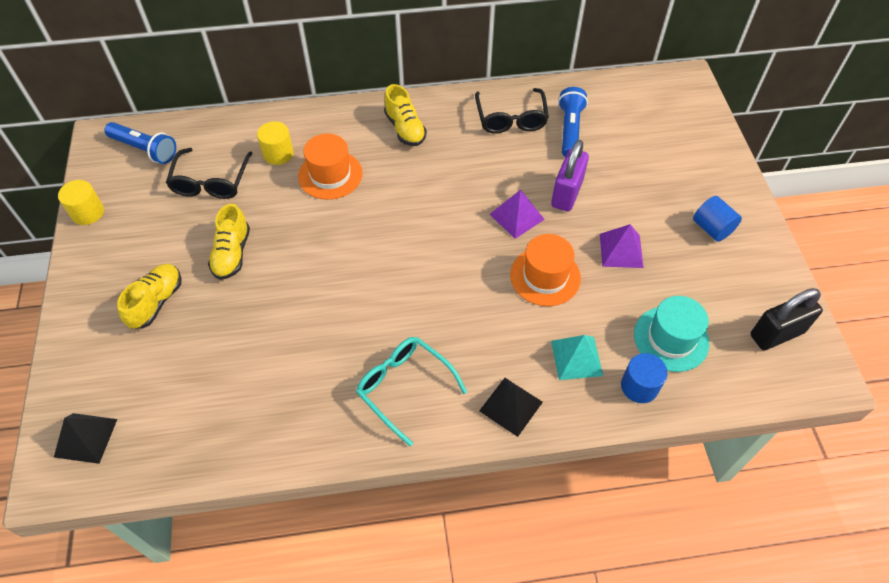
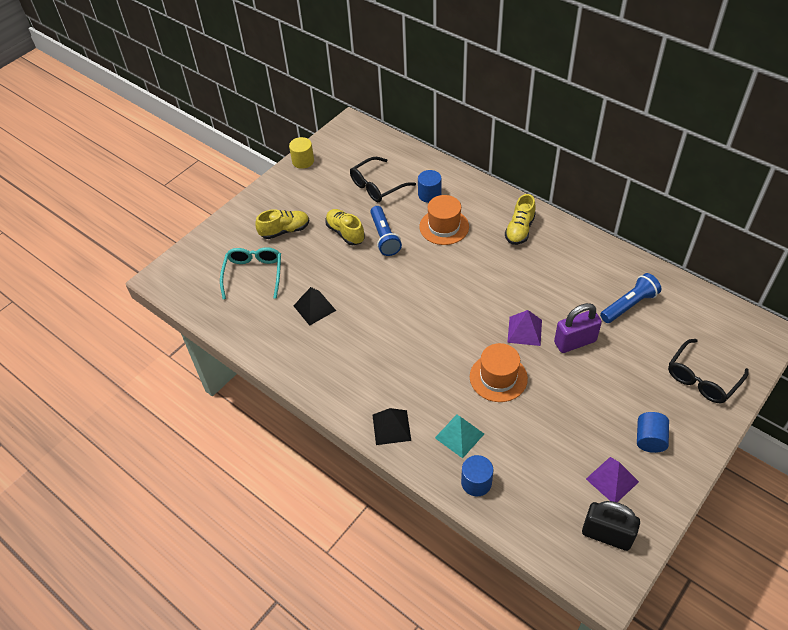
camera: 50 degrees right, 5 degrees down
black pyramid [54,413,117,464] -> black pyramid moved to [293,287,336,326]
blue flashlight [104,122,176,164] -> blue flashlight moved to [370,206,402,256]
yellow shoe [208,204,250,280] -> yellow shoe turned 90 degrees clockwise [326,209,365,245]
yellow cylinder [257,121,294,165] -> blue cylinder [418,170,442,203]
turquoise glasses [356,337,467,446] -> turquoise glasses moved to [220,247,281,299]
black glasses [475,88,549,134] -> black glasses moved to [668,339,749,403]
purple pyramid [600,224,644,268] -> purple pyramid moved to [586,457,639,502]
turquoise hat [634,296,709,372] -> none

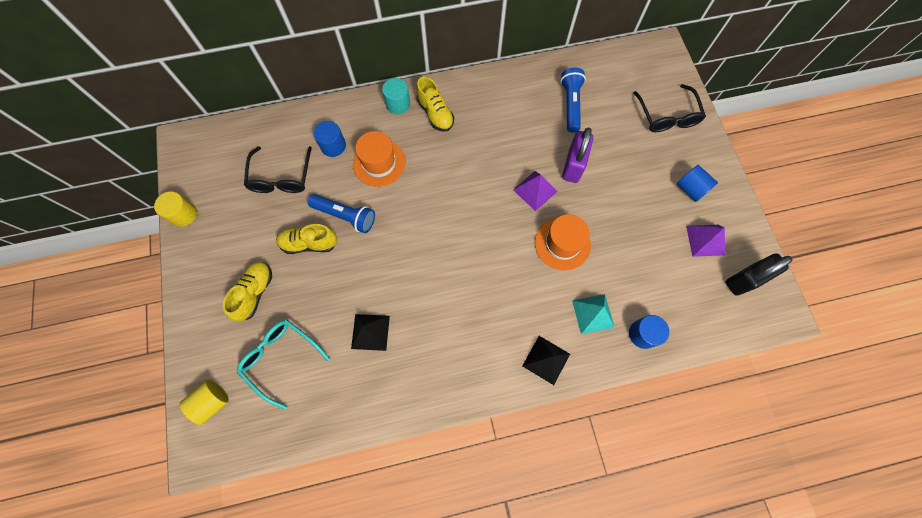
camera: 55 degrees left, 20 degrees up
none -> yellow cylinder [180,380,229,425]
none -> turquoise cylinder [382,78,410,114]

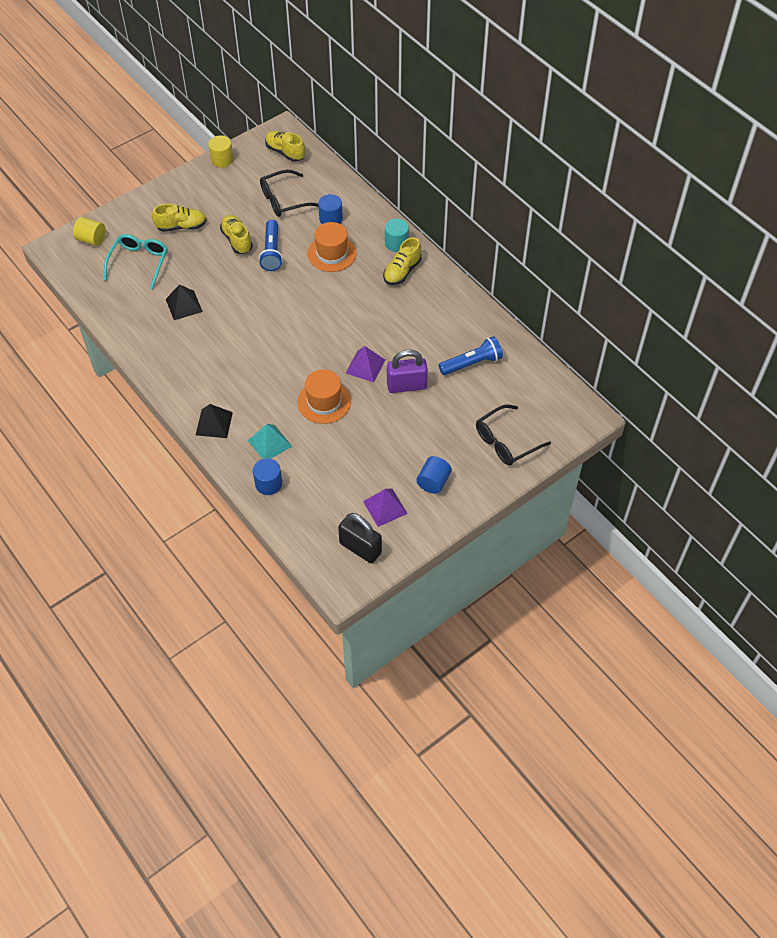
camera: 65 degrees right, 15 degrees down
none -> yellow shoe [265,131,305,162]

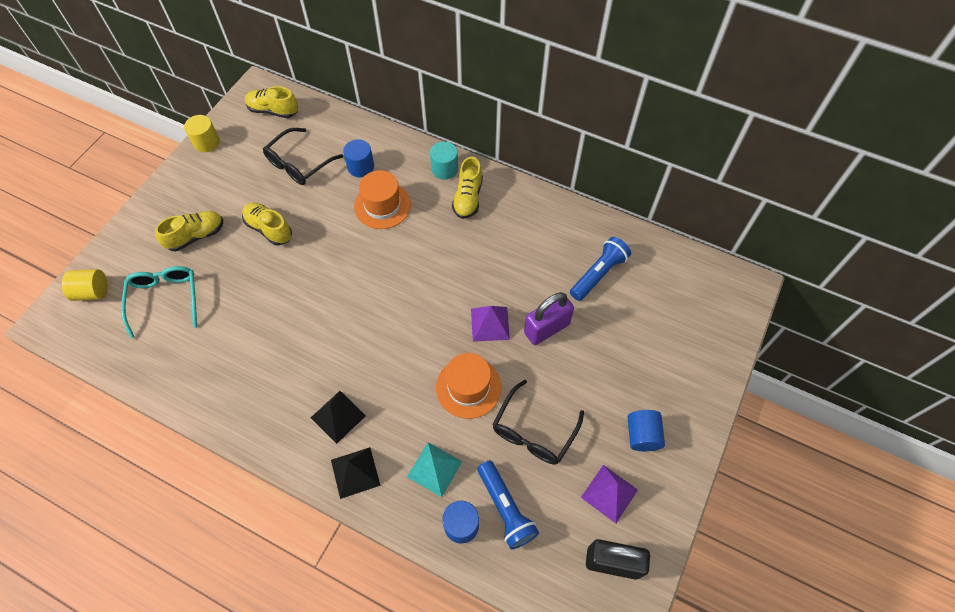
camera: 25 degrees left, 5 degrees up
black pyramid [166,284,203,320] -> black pyramid moved to [311,391,366,444]
blue flashlight [259,220,283,271] -> blue flashlight moved to [477,460,539,550]
black glasses [476,404,551,466] -> black glasses moved to [493,380,584,465]

